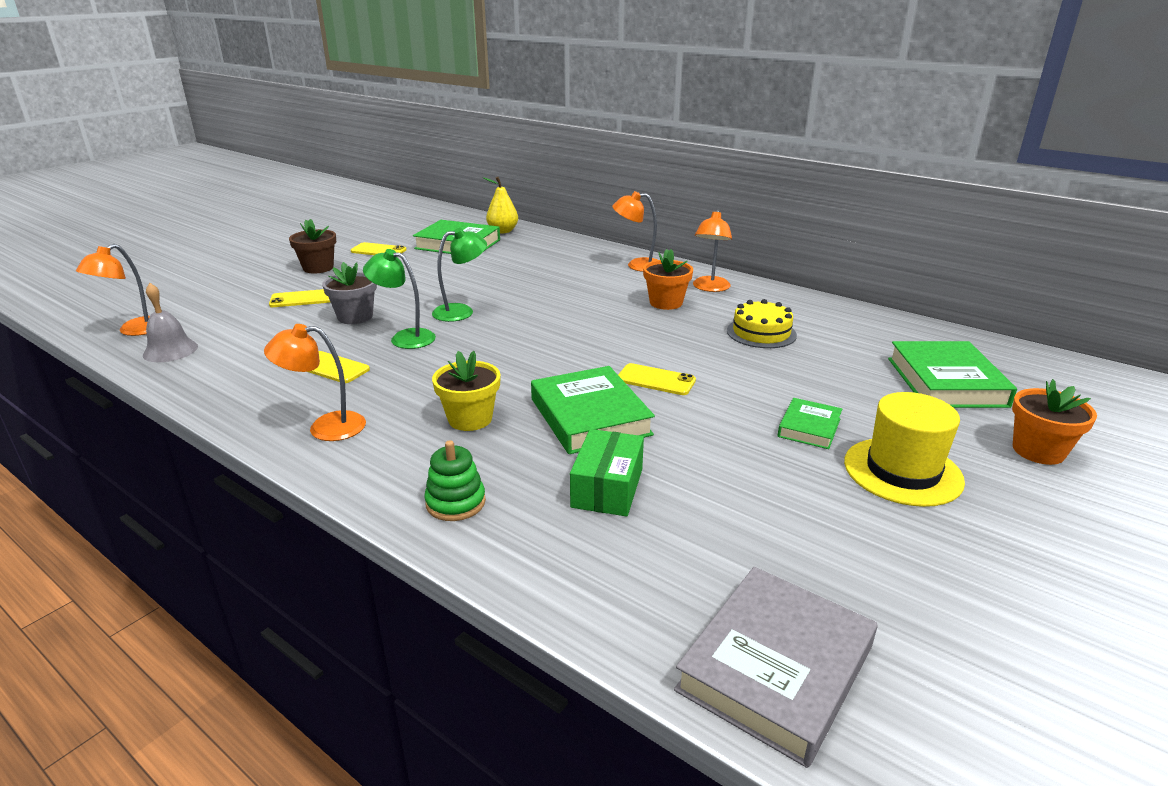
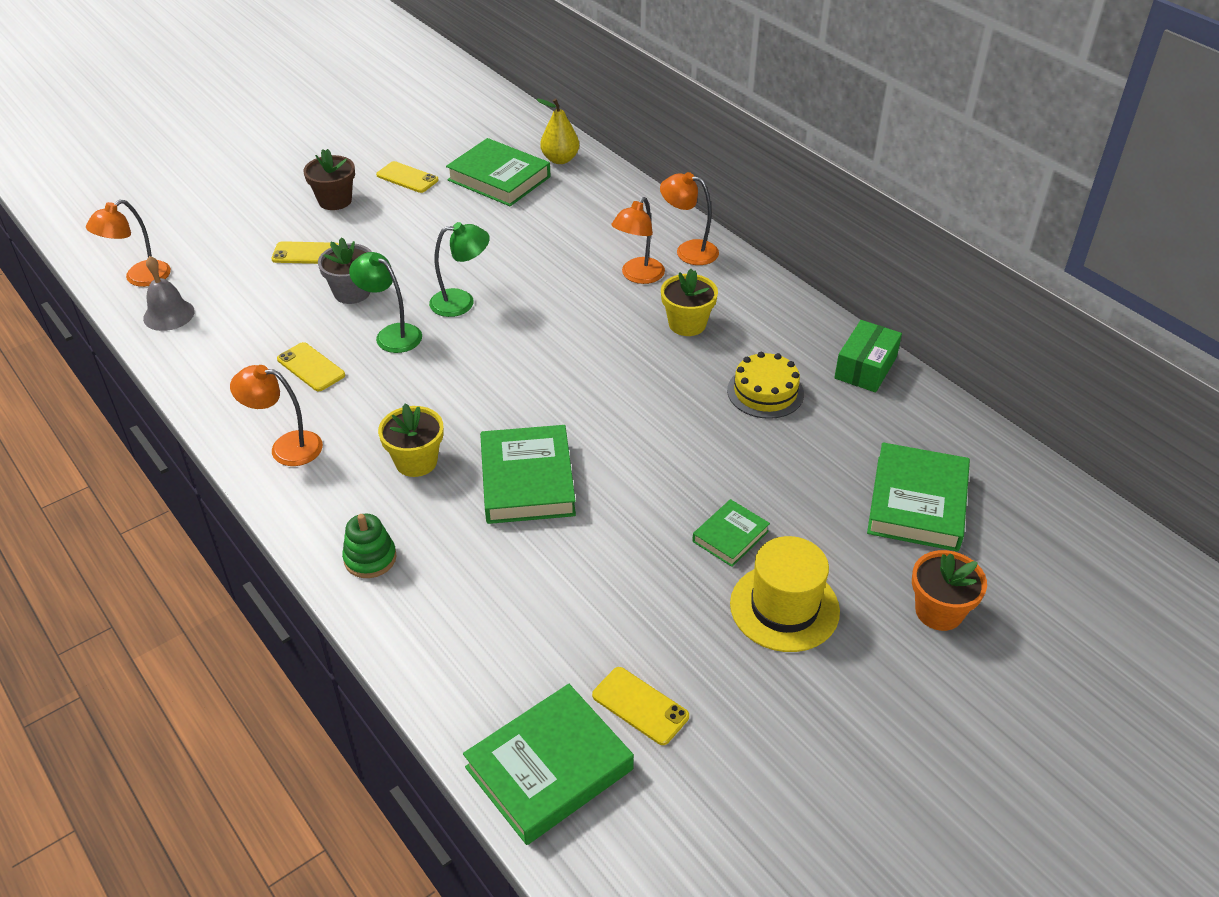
camera: 15 degrees right, 15 degrees up
green box [570,429,644,517] -> green box moved to [834,320,902,392]
yellow phone [618,363,696,395] -> yellow phone moved to [592,667,689,745]
orange flower pot [643,249,693,310] -> yellow flower pot [661,269,718,336]
grey book [674,567,878,768] -> green book [463,684,634,845]
orange lamp [693,210,732,292] -> orange lamp moved to [611,197,665,284]

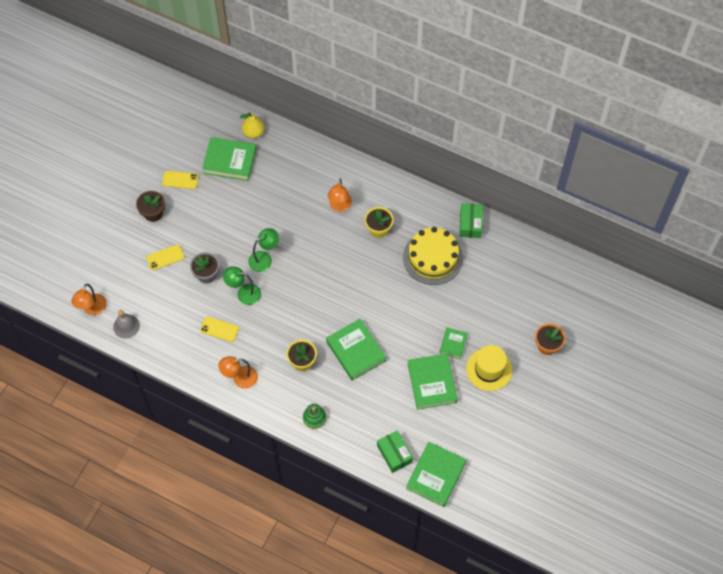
camera: 25 degrees left, 20 degrees up
yellow phone [592,667,689,745] -> none
orange lamp [660,172,719,265] -> none
yellow cake [727,352,804,419] -> yellow cake [403,227,463,285], size x1.63
green book [867,442,970,552] -> green book moved to [408,353,458,410]
none -> green box [377,430,413,473]

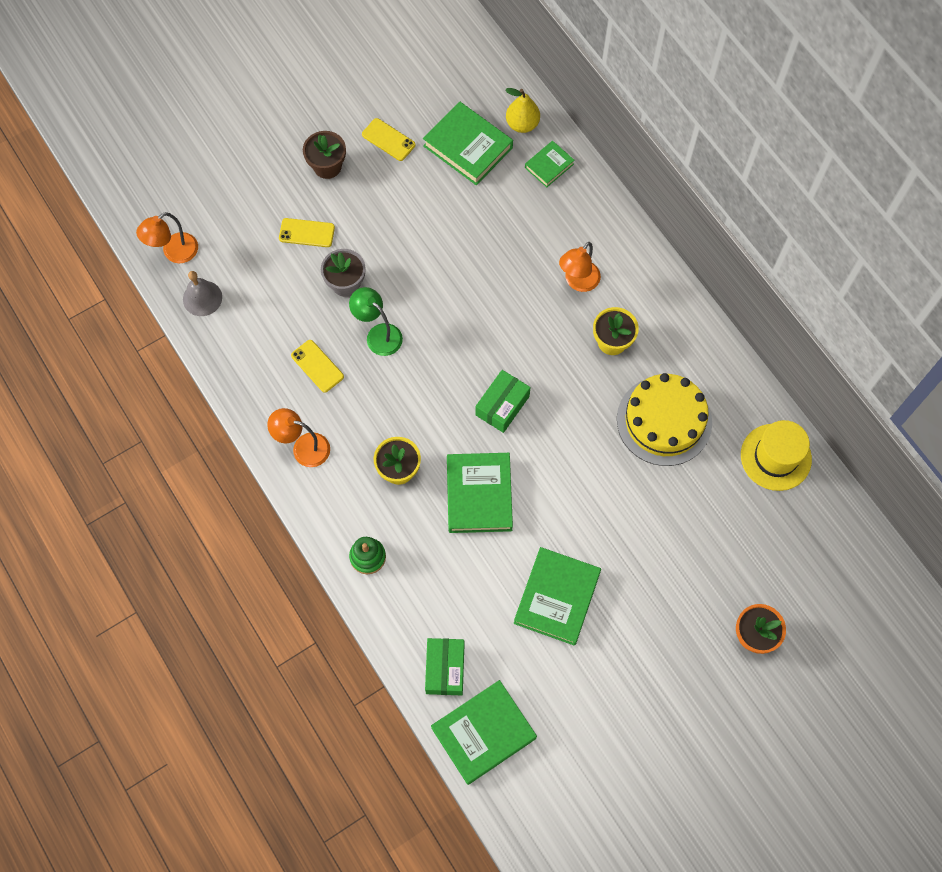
camera: 30 degrees right, 5 degrees up
green lamp [248,228,279,272] -> none
green book [439,327,468,359] -> green book moved to [525,141,575,187]
green box [459,203,483,238] -> green box moved to [475,370,531,433]
yellow hat [466,345,512,391] -> yellow hat moved to [741,420,812,491]

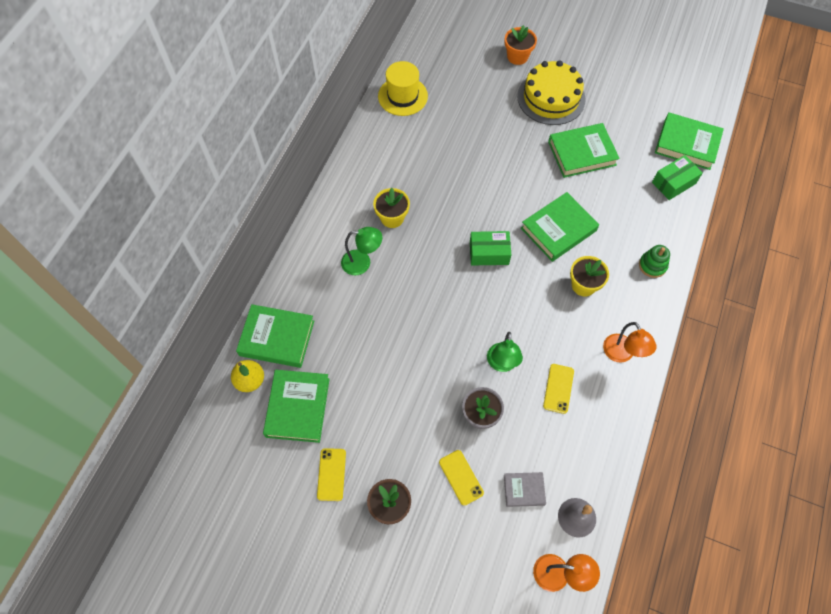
camera: 125 degrees left, 5 degrees down
green book [525,141,575,187] -> green book [236,304,314,368], size x1.82
orange lamp [559,242,601,292] -> green lamp [341,227,382,275]
yellow cake [617,373,712,466] -> yellow cake moved to [517,60,586,125]
none -> grey book [504,472,546,507]

